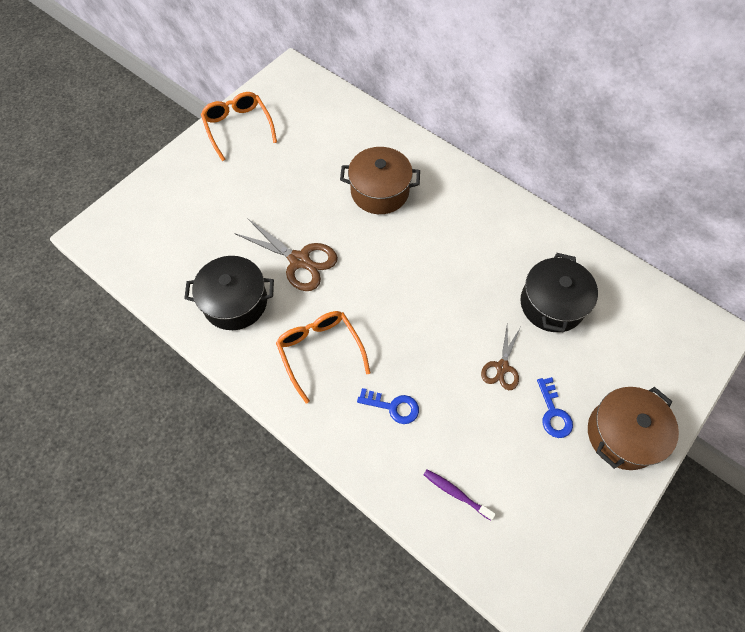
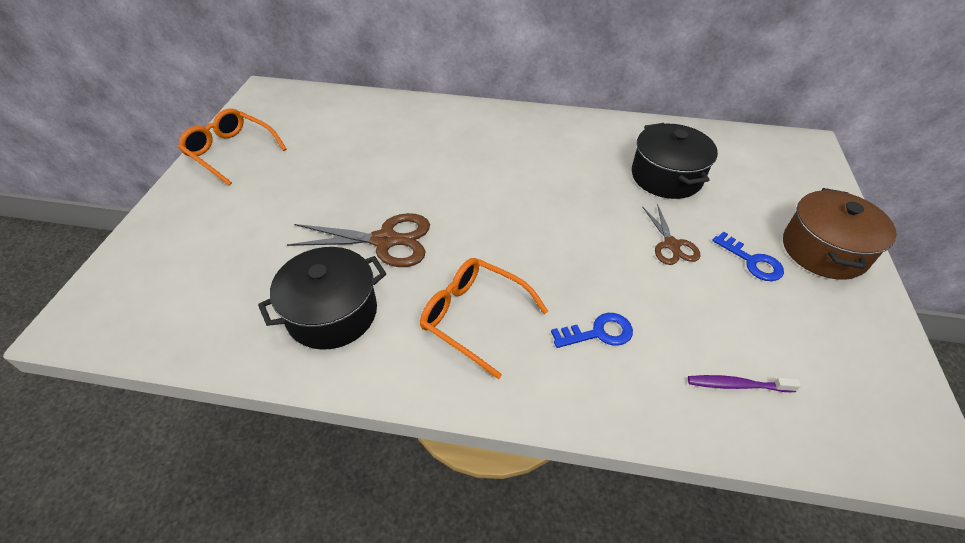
camera: 30 degrees left, 15 degrees down
brown pot [340,147,420,214] -> none

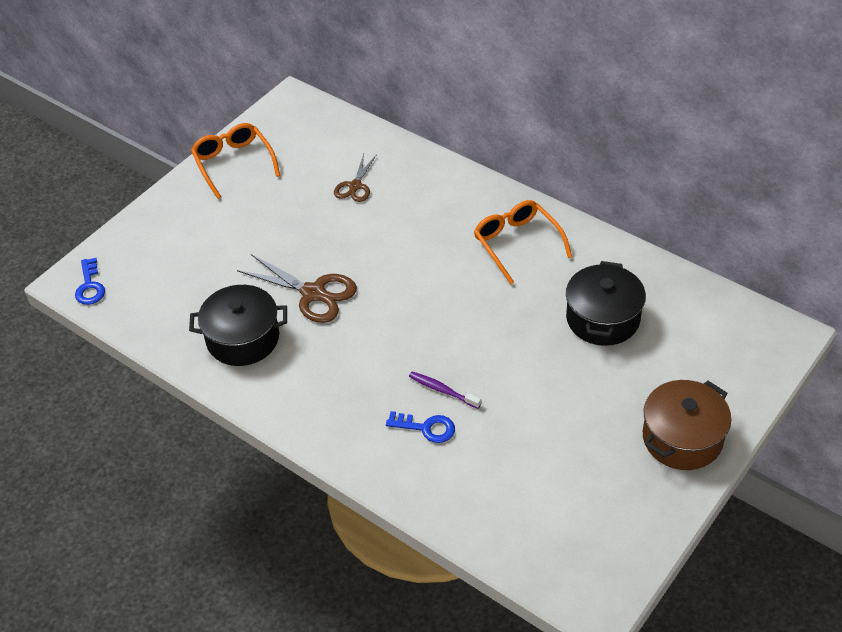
camera: 30 degrees right, 0 degrees up
orange glasses [420,258,548,379] -> orange glasses moved to [474,200,572,285]
brown scissors [642,204,701,265] -> brown scissors moved to [334,154,377,202]
purple toothbrush [688,375,801,392] -> purple toothbrush moved to [409,371,481,409]
blue key [712,231,784,281] -> blue key moved to [75,258,105,305]

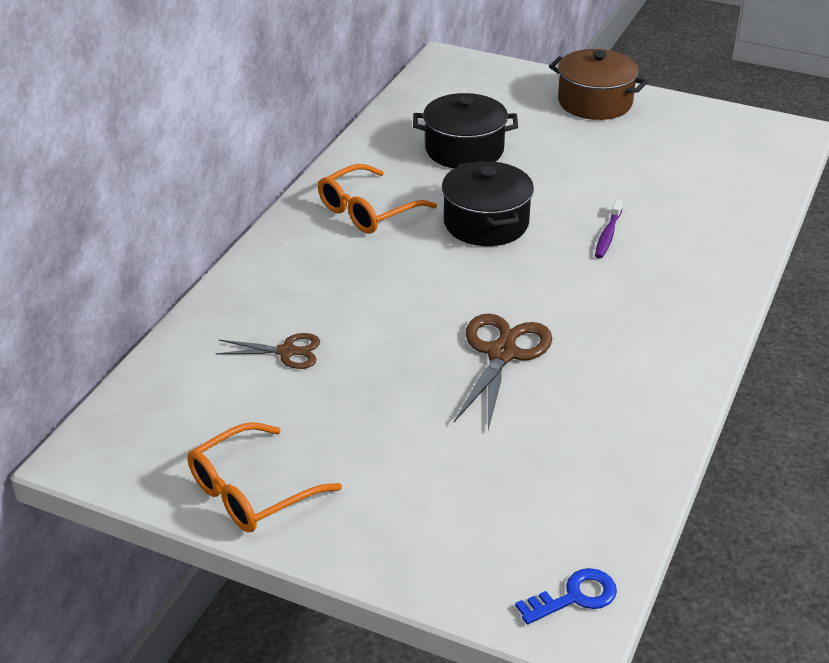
camera: 105 degrees left, 10 degrees down
black pot [189,285,287,366] -> black pot moved to [442,161,534,246]
blue key [386,411,455,443] -> none

